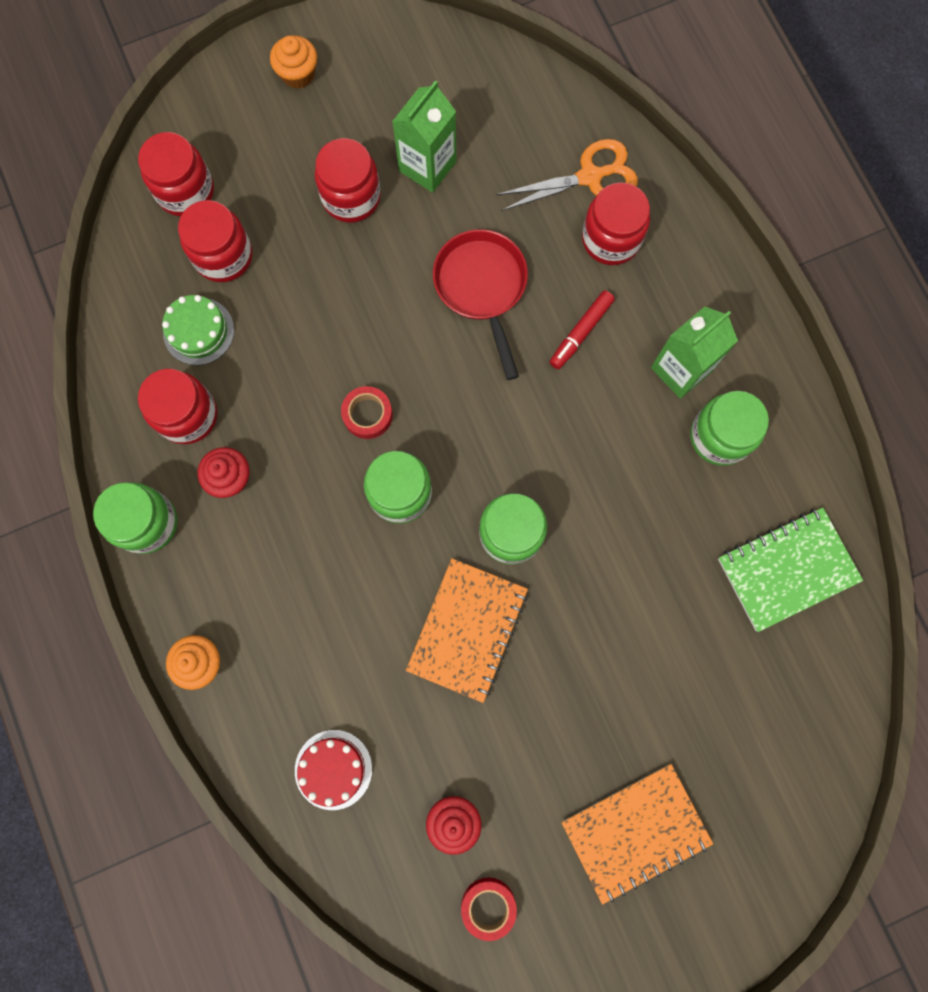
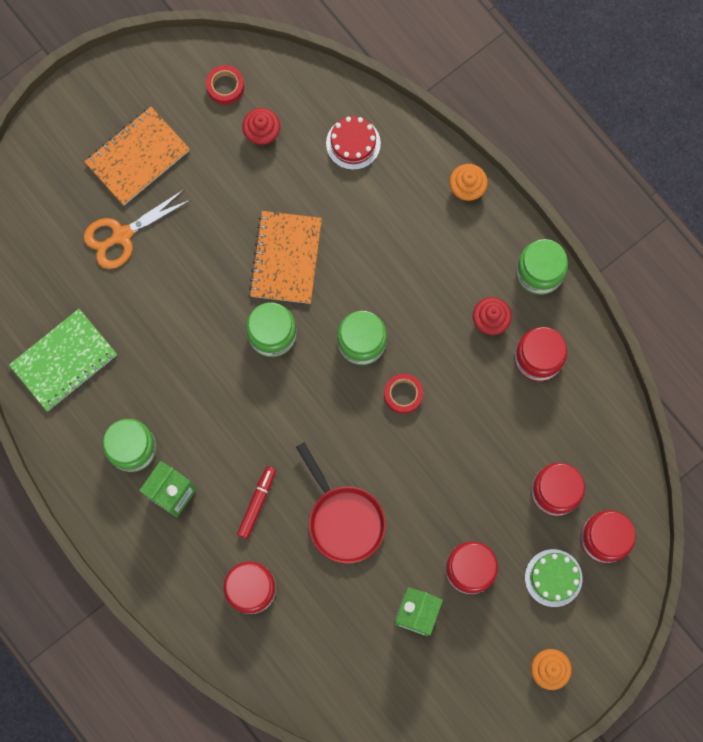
camera: 165 degrees right, 0 degrees up
green cake [162,295,234,365] -> green cake moved to [525,549,582,607]
orange scissors [496,139,638,211] -> orange scissors moved to [84,189,192,269]

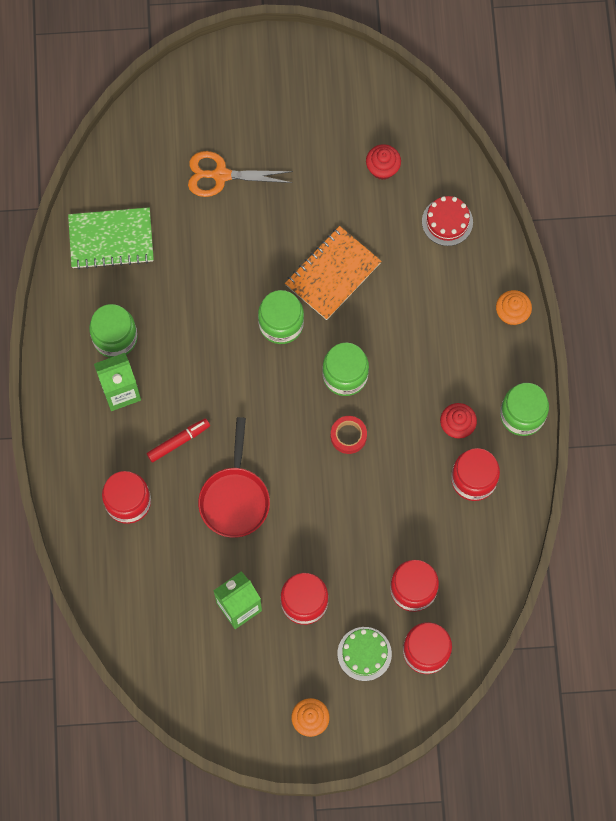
camera: 35 degrees right, 5 degrees down
orange notebook [85,107,190,205] -> none
red tape [206,65,244,105] -> none

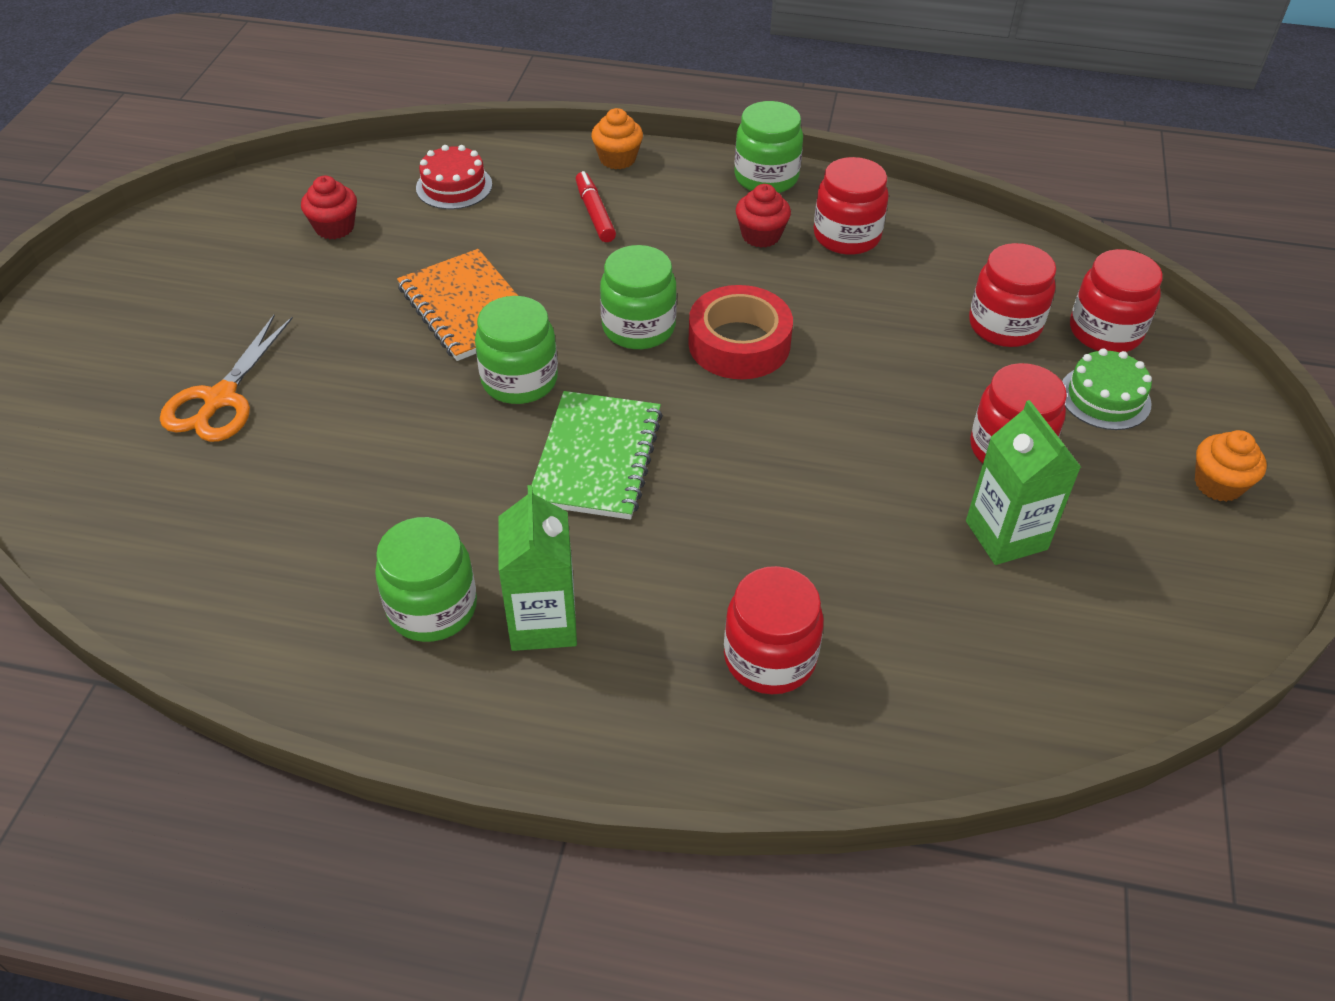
camera: 75 degrees left, 25 degrees down
green notebook [68,207,154,269] -> green notebook moved to [532,391,663,520]
red marker [147,418,210,463] -> red marker moved to [576,171,616,242]
red pan [198,417,270,538] -> none
red tape [331,416,367,454] -> red tape [688,285,793,379], size x1.72

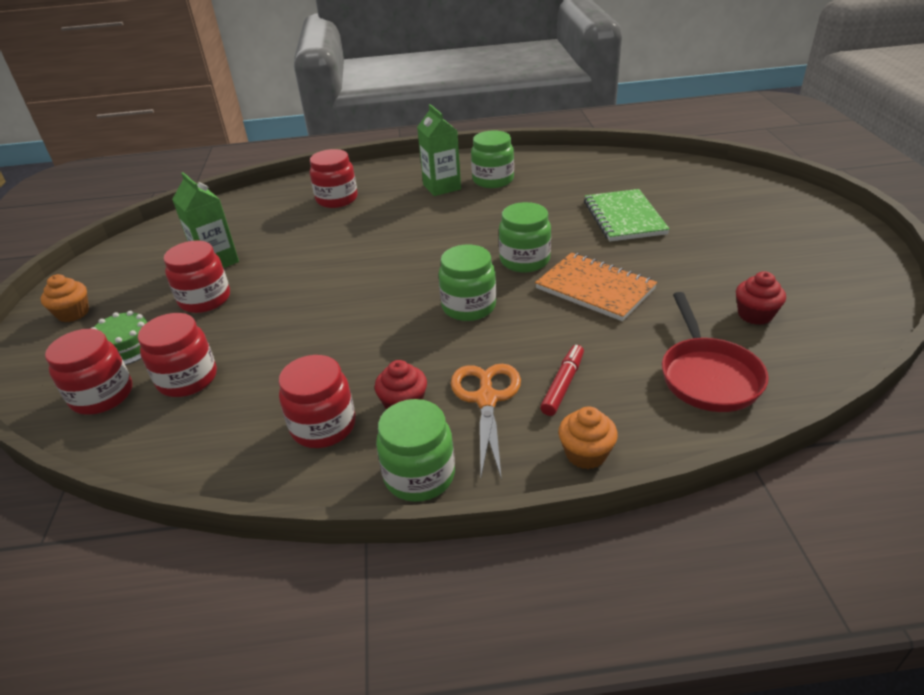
camera: 165 degrees right, 10 degrees down
orange scissors [160,315,293,442] -> orange scissors moved to [451,364,521,480]
red cake [416,145,492,209] -> red pan [662,292,769,412]
green notebook [532,391,663,520] -> green notebook moved to [584,189,670,241]
red marker [576,171,616,242] -> red marker turned 120 degrees counterclockwise [540,345,584,416]
red tape [688,285,793,379] -> none

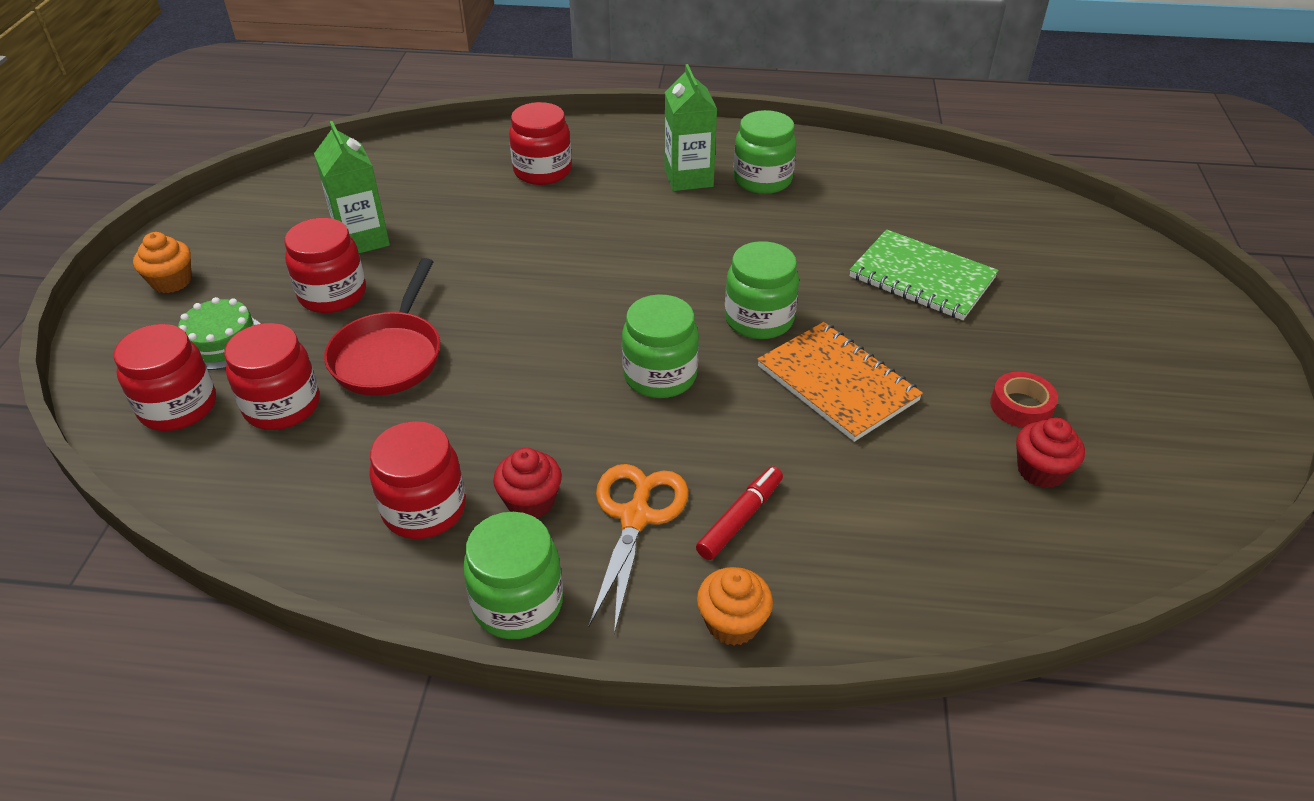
camera: 10 degrees right, 5 degrees up
green notebook [584,189,670,241] -> green notebook turned 60 degrees counterclockwise [850,229,999,320]
red pan [662,292,769,412] -> red pan moved to [324,258,440,396]
none -> red tape [990,372,1058,428]

